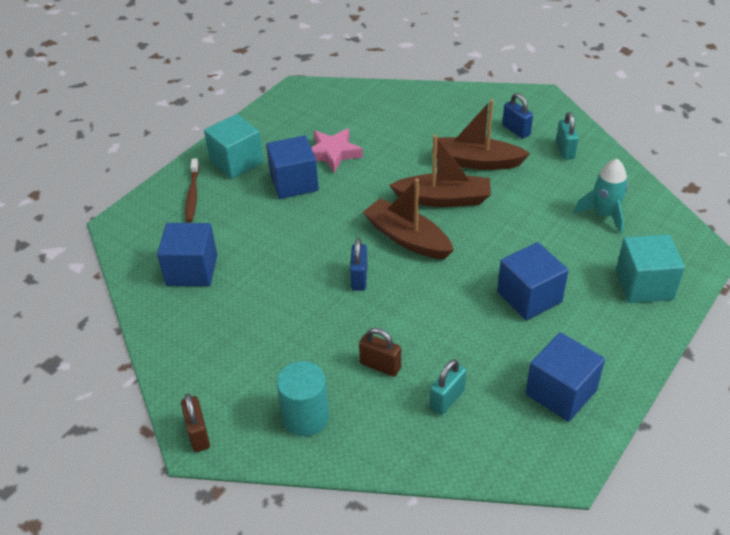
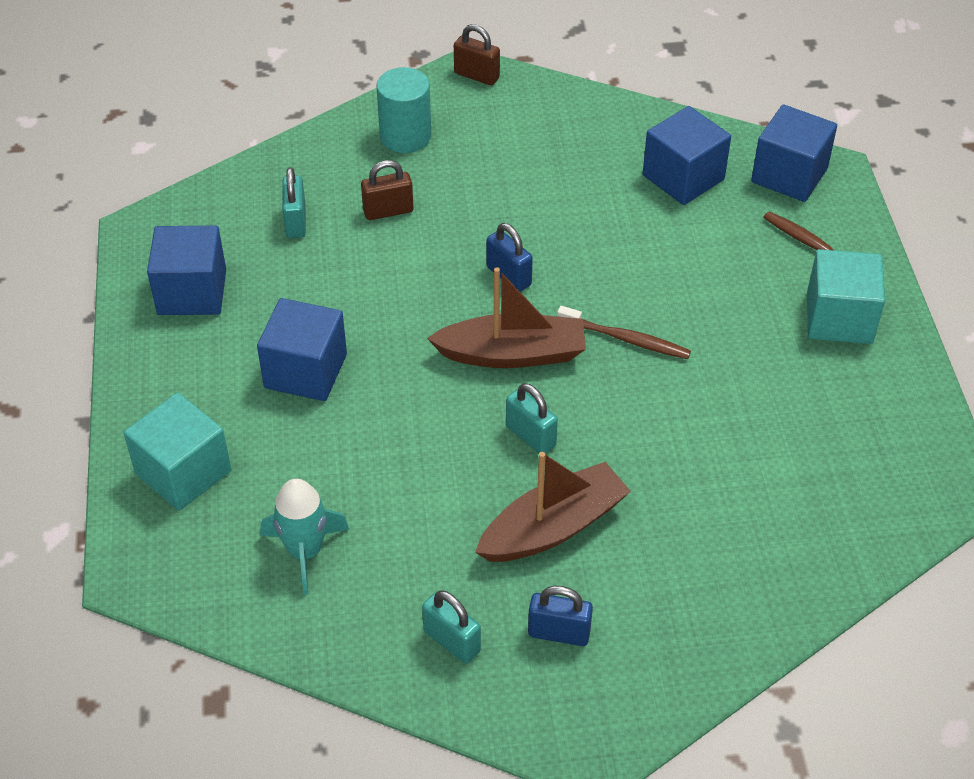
camera: 135 degrees right, 5 degrees up
blue cube [266,135,319,199] -> blue cube moved to [751,104,837,202]
pink star [311,128,363,173] -> none
brown boat [390,135,491,207] -> turquoise padlock [506,383,558,454]
none -> brown toothbrush [557,306,691,359]

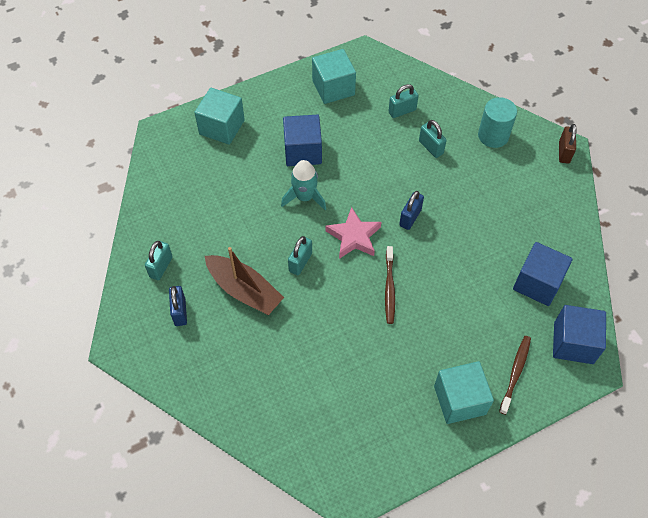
camera: 70 degrees right, 10 degrees up
blue cube [147,226,226,315] -> turquoise cube [312,49,356,104]
turquoise rocket [261,479,349,595] -> turquoise rocket moved to [281,160,326,210]
brown padlock [361,160,413,220] -> turquoise padlock [419,120,447,158]
brown boat [427,267,586,368] -> pink star [326,207,381,259]

